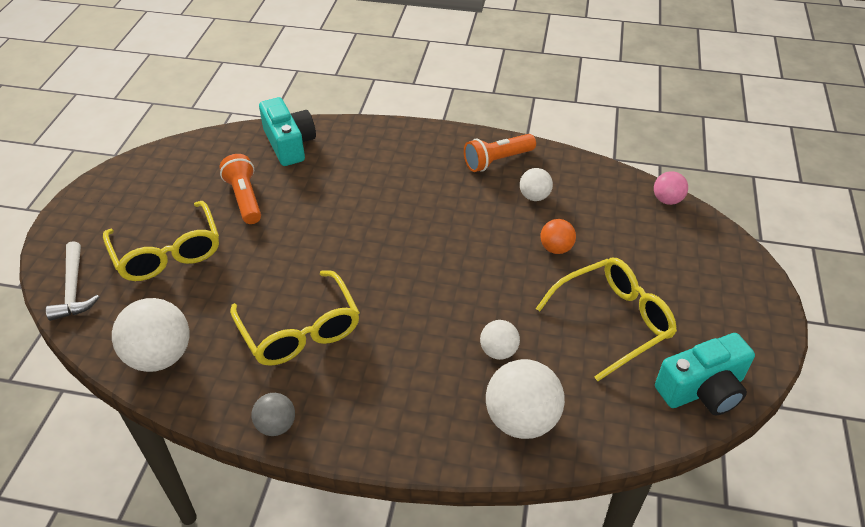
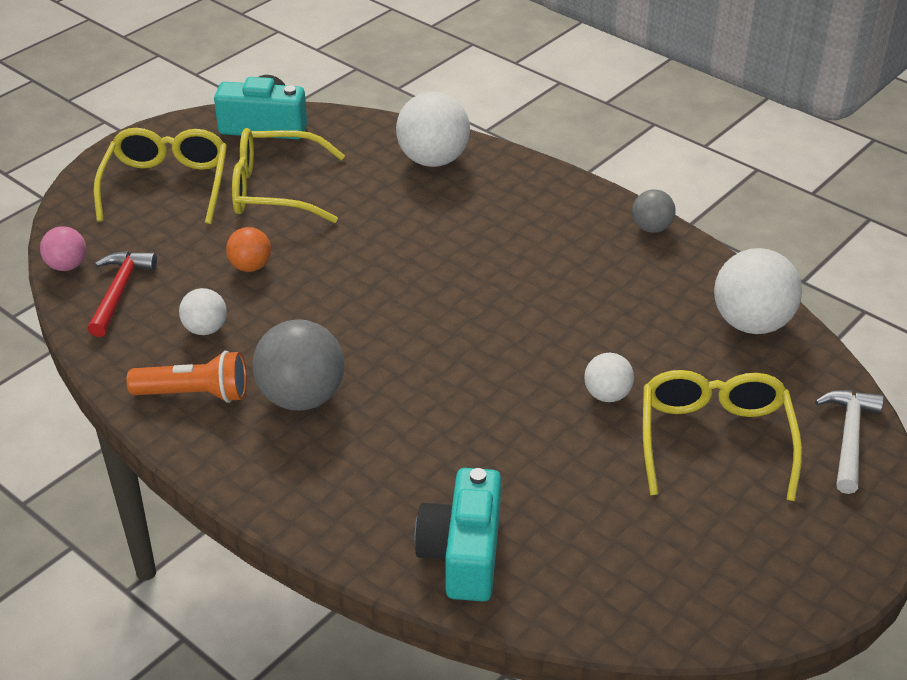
camera: 150 degrees left, 5 degrees down
orange flashlight [219,154,261,224] -> none
yellow glasses [230,270,360,366] -> yellow glasses moved to [94,128,227,224]
white ball [480,320,520,360] -> white ball moved to [584,353,634,402]
none -> red hammer [88,251,157,337]
none -> grey ball [253,319,344,410]

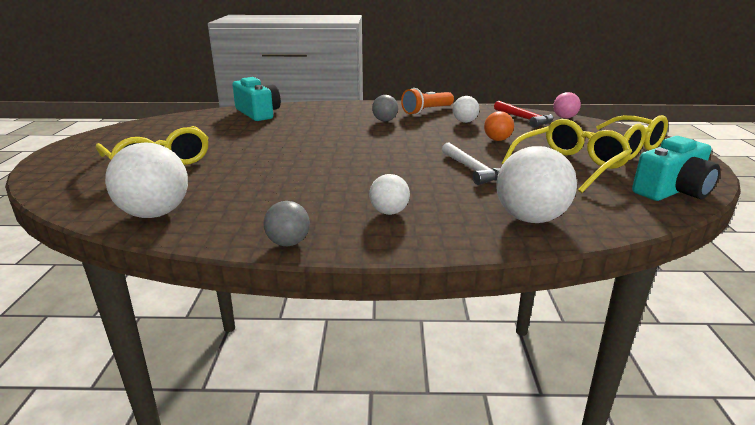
camera: 140 degrees right, 15 degrees down
grey ball [253,319,344,410] -> grey ball [372,95,398,121], size x0.55
white ball [584,353,634,402] -> white ball moved to [369,174,410,215]
white hammer [815,390,884,494] -> white hammer moved to [442,143,501,185]

